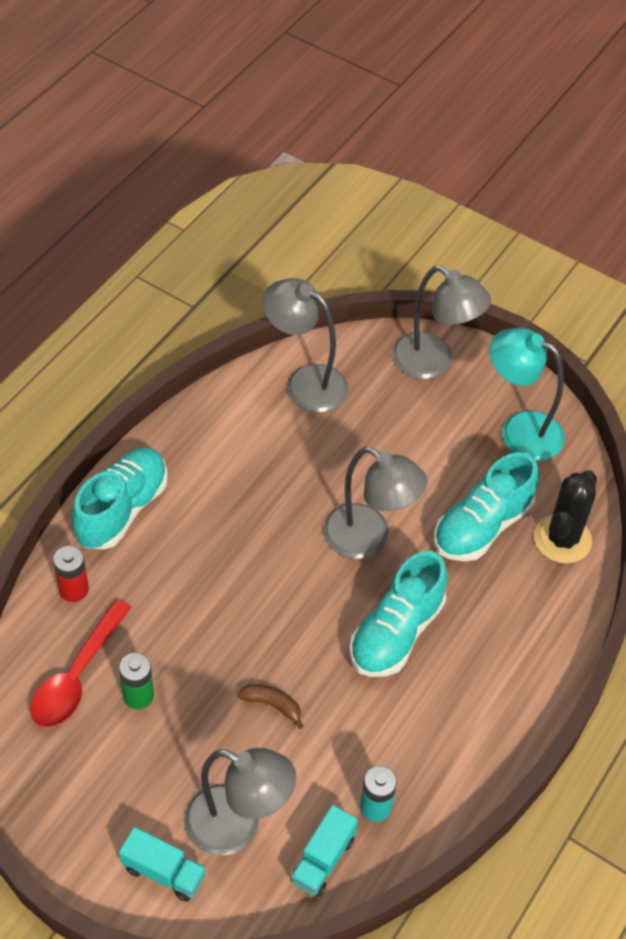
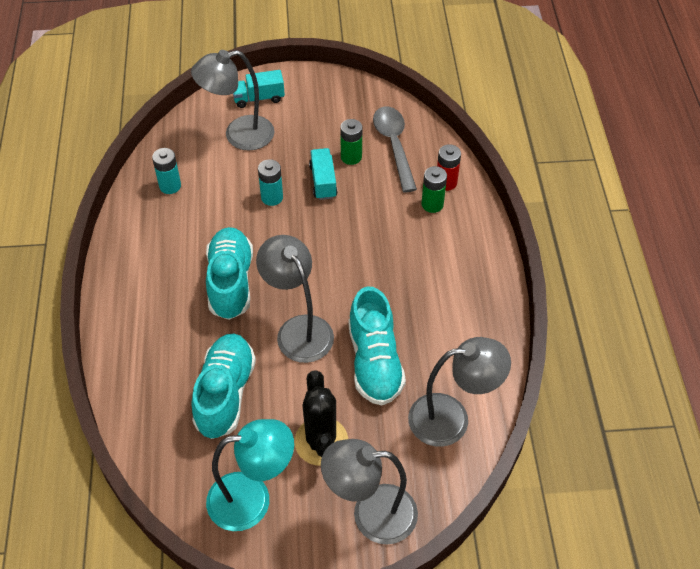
camera: 145 degrees right, 0 degrees up
red spoon [30,599,132,728] -> grey spoon [373,107,417,192]
turquoise shoe [72,448,168,549] -> turquoise shoe moved to [348,286,406,405]
brown banana [237,684,303,729] -> turquoise battery [258,159,283,206]
turquoise truck [290,805,358,897] -> turquoise truck moved to [309,148,337,200]
grey lamp [323,447,427,559] -> grey lamp turned 60 degrees clockwise [256,235,334,363]
black cactus [534,470,597,563] -> black cactus moved to [294,370,348,466]
none -> green battery [421,166,447,213]

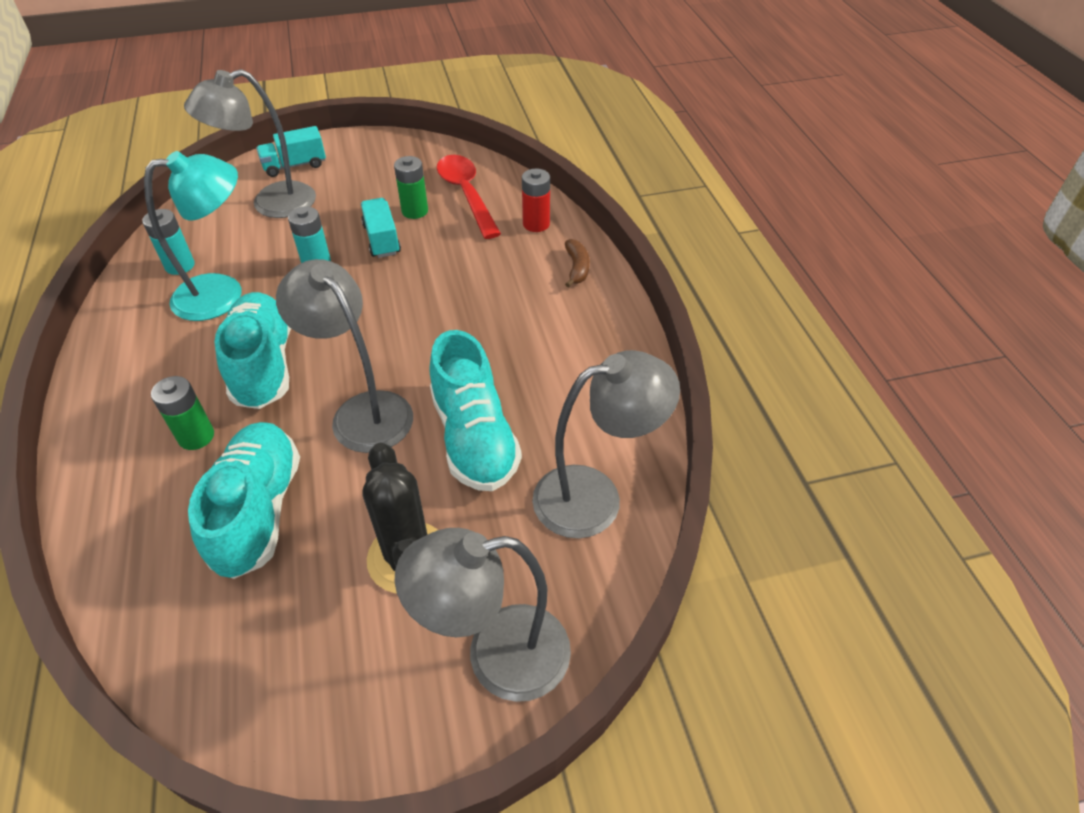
camera: 10 degrees left, 5 degrees down
turquoise lamp [206,419,294,531] -> turquoise lamp moved to [144,151,242,321]
grey spoon [373,107,417,192] -> red spoon [437,155,501,239]
green battery [421,166,447,213] -> green battery moved to [151,376,214,450]
none -> brown banana [565,239,590,288]

